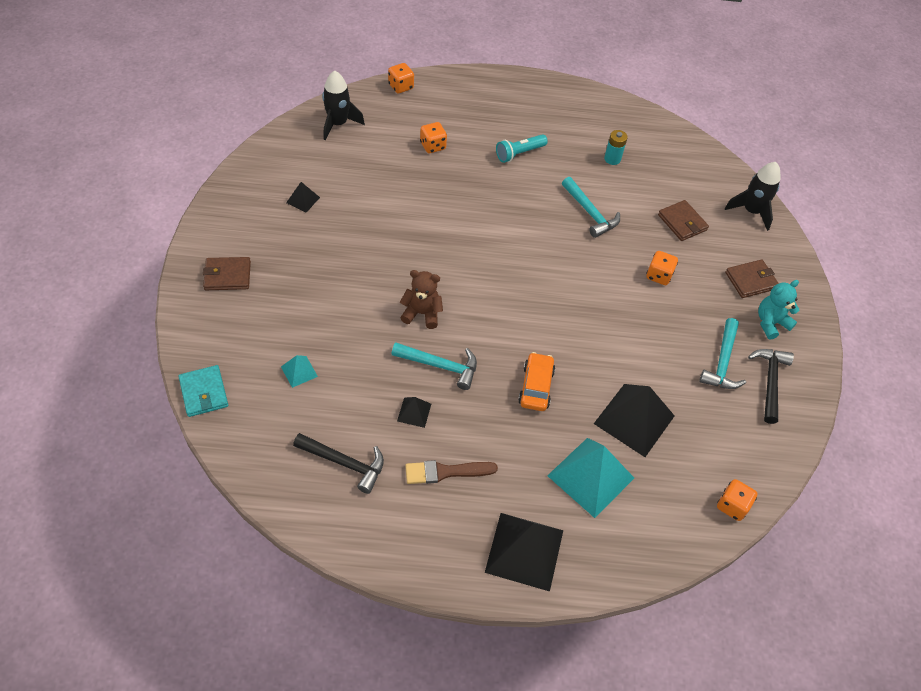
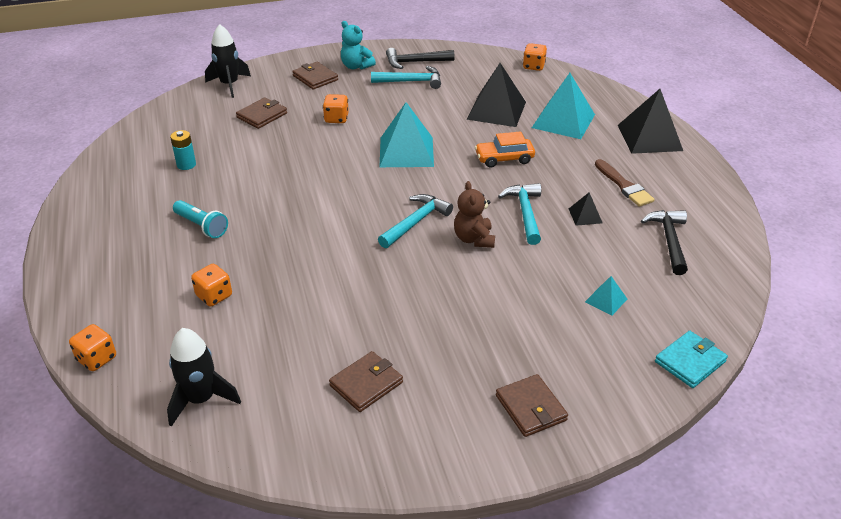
camera: 105 degrees left, 15 degrees down
black pyramid [286,182,320,213] -> brown wallet [329,351,403,412]
turquoise hammer [562,177,620,238] -> turquoise hammer moved to [378,194,453,248]
none -> turquoise pyramid [380,102,434,167]

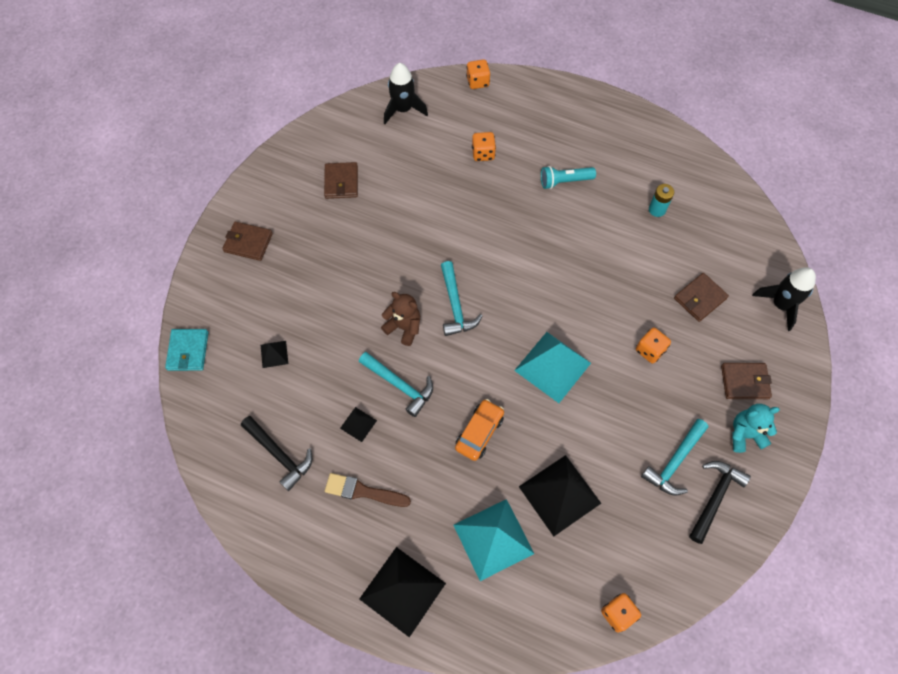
camera: 130 degrees right, 25 degrees up
brown wallet [236,97,287,129] -> brown wallet turned 60 degrees clockwise [674,273,729,322]
turquoise pyramid [585,276,627,316] -> black pyramid [261,341,288,368]

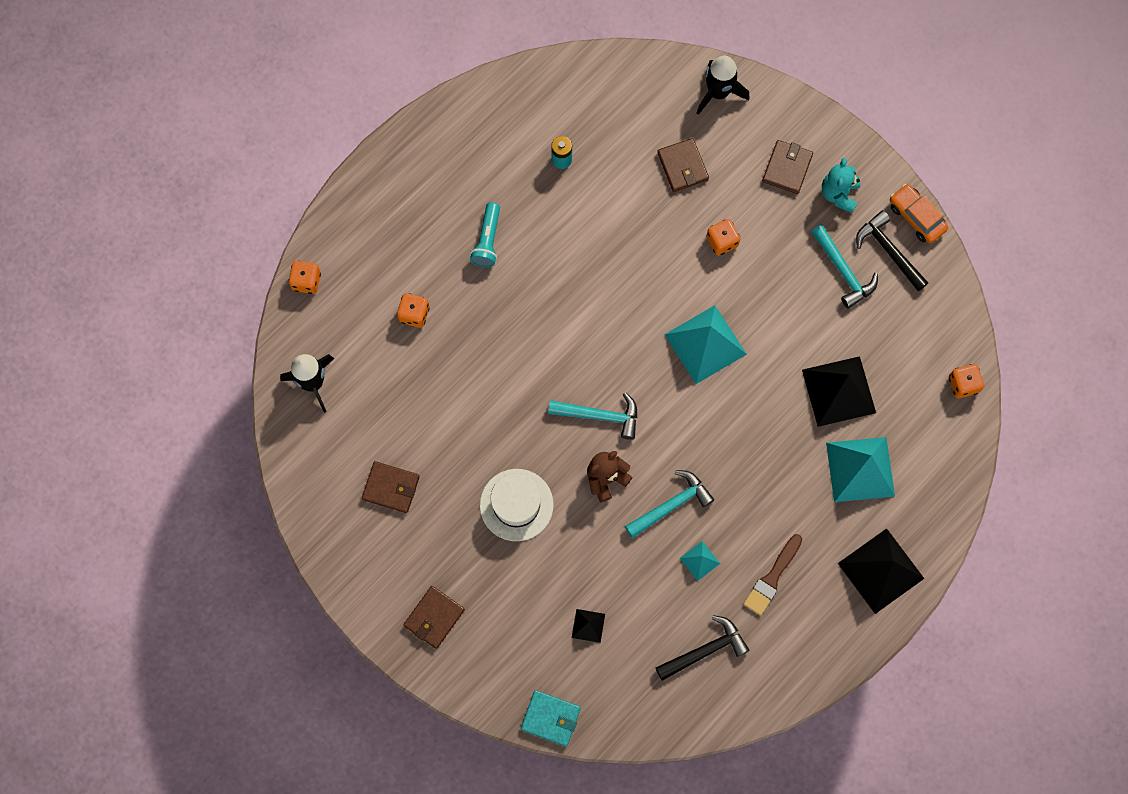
camera: 70 degrees left, 10 degrees up
black pyramid [340,407,377,442] -> turquoise pyramid [680,541,720,581]
orange car [455,399,504,461] -> orange car moved to [890,184,948,243]
none -> white hat [480,469,554,541]

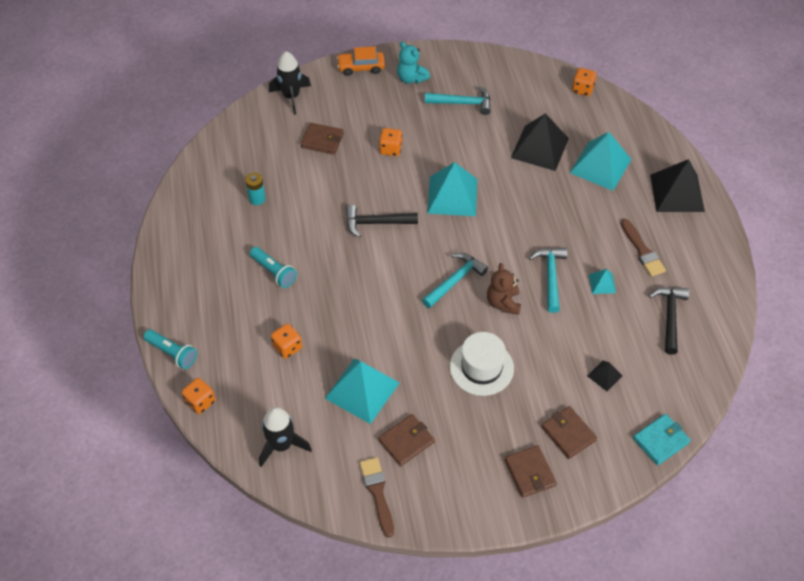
camera: 55 degrees left, 20 degrees down
brown wallet [762,140,813,194] -> brown wallet moved to [541,406,597,459]
black hammer [856,210,928,291] -> black hammer moved to [346,205,418,238]
orange car [890,184,948,243] -> orange car moved to [337,46,385,76]
none -> turquoise flashlight [143,330,197,369]
none -> turquoise pyramid [325,358,399,424]
none -> brown brush [360,457,394,538]

